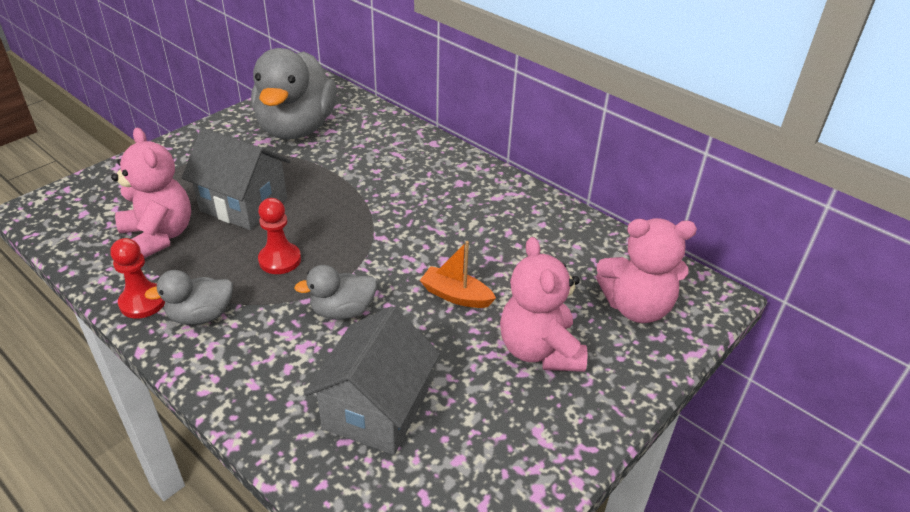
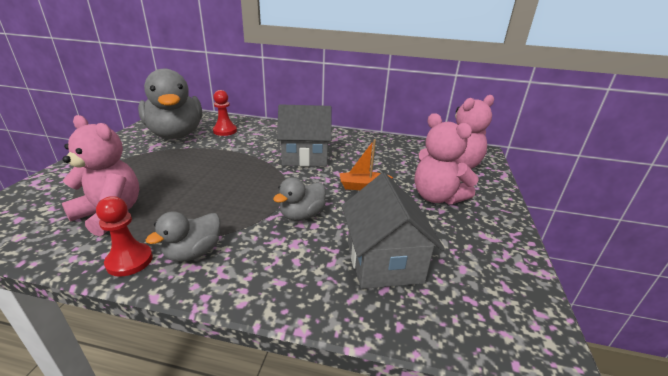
camera: 30 degrees left, 10 degrees down
grey house [182,128,290,230] -> grey house moved to [277,104,332,166]
red pawn [258,198,301,274] -> red pawn moved to [213,90,237,136]

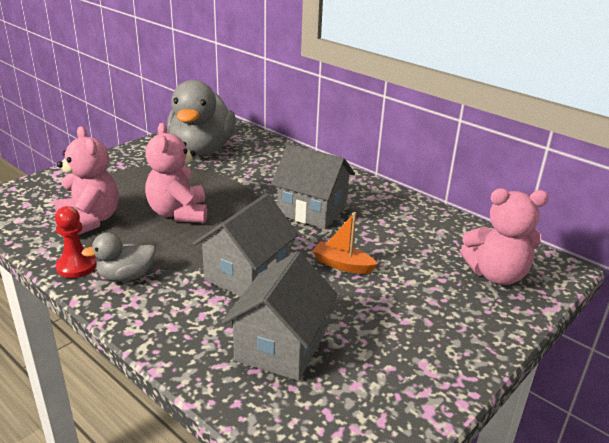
camera: 30 degrees right, 0 degrees up
red pawn [213,90,237,136] -> none
grey duck [273,177,326,221] -> grey house [193,193,298,296]
pink teddy bear [414,113,479,205] -> pink teddy bear moved to [145,123,207,223]

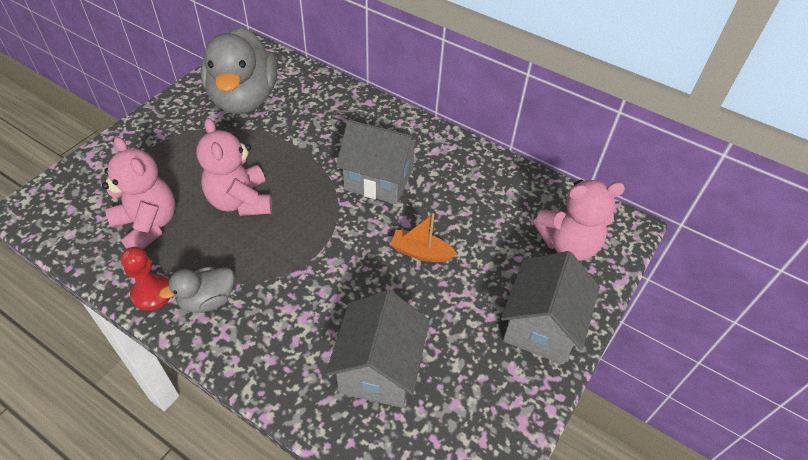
camera: 10 degrees left, 20 degrees up
grey house [193,193,298,296] -> grey house moved to [501,251,600,364]

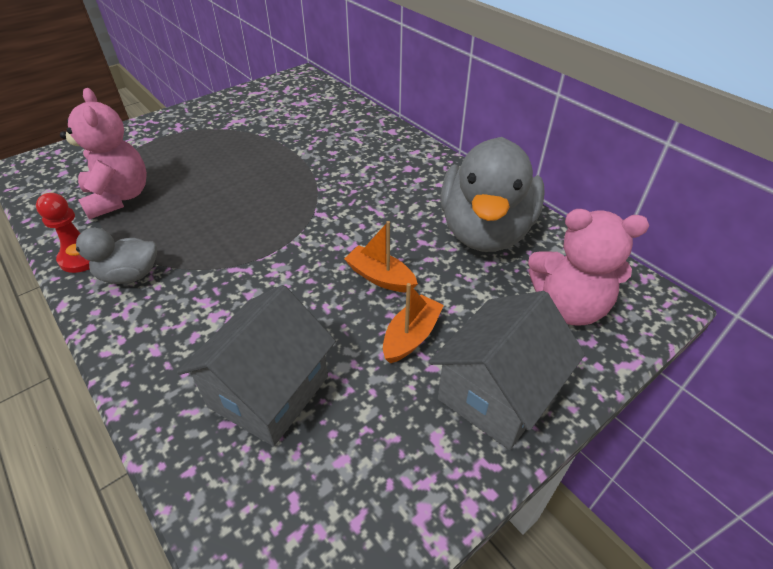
camera: 20 degrees right, 5 degrees down
pink teddy bear [196,118,272,216] -> none
grey duck [201,26,277,114] -> grey duck moved to [440,137,545,252]
grey house [336,120,421,204] -> none
none -> orange boat [383,283,444,363]

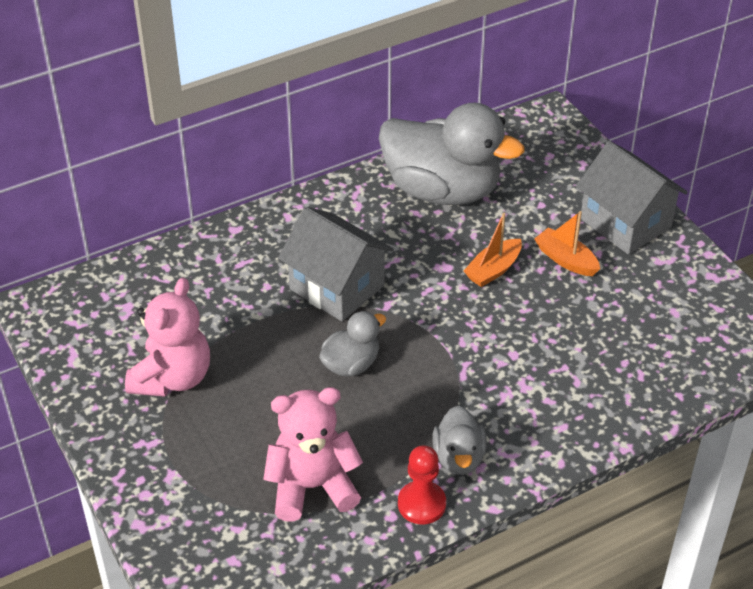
camera: 80 degrees left, 0 degrees up
grey house [177,285,336,446] -> grey house moved to [278,207,394,321]
pink teddy bear [528,209,649,325] -> pink teddy bear moved to [125,277,210,397]
none -> grey duck [319,311,386,377]

